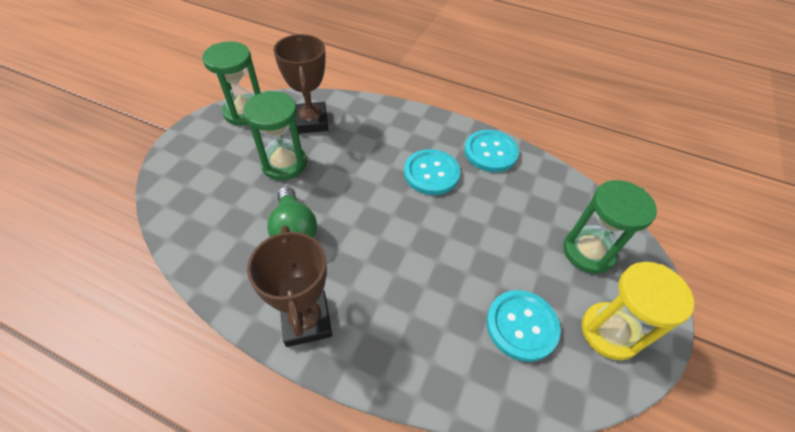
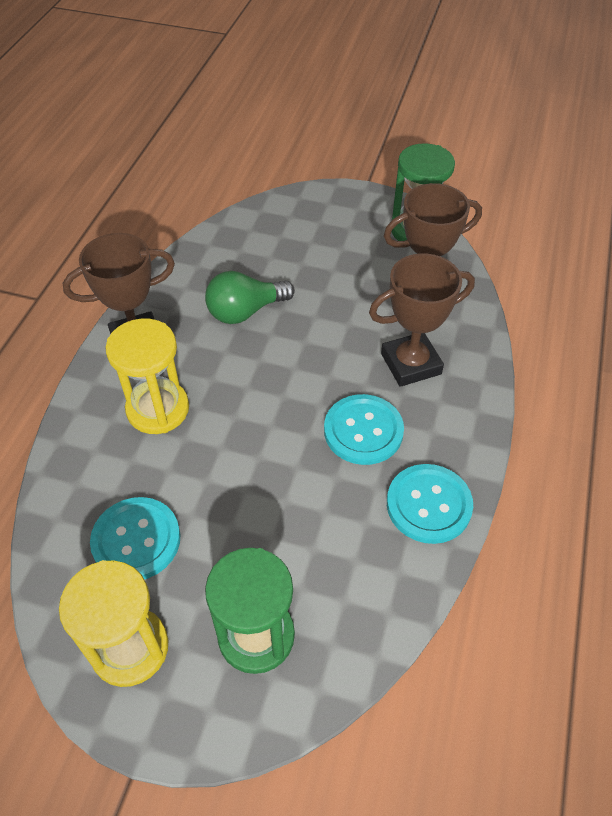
camera: 85 degrees right, 0 degrees up
green hourglass [243,91,307,180] -> none
none -> yellow hourglass [105,318,189,434]
none -> brown trophy [369,253,475,387]

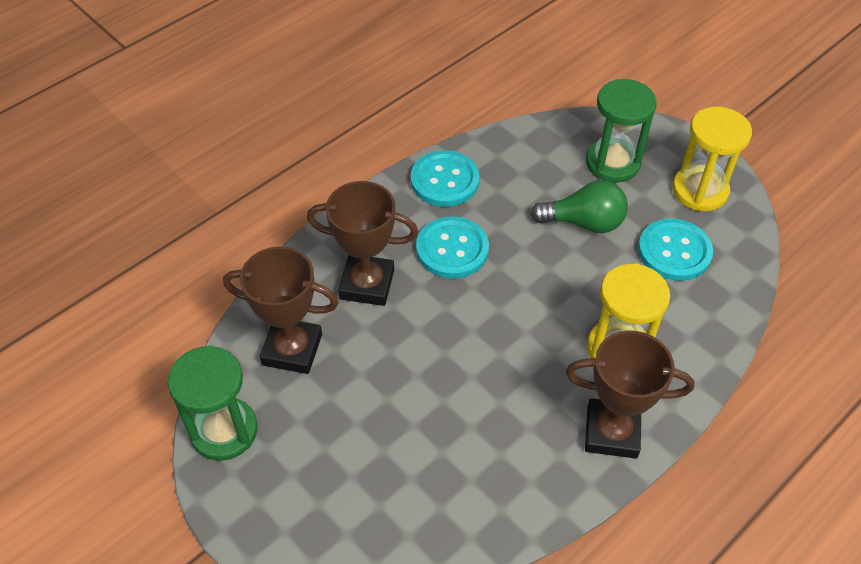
camera: 150 degrees left, 0 degrees up
green light bulb [205,271,295,324] -> green light bulb moved to [531,180,628,233]

